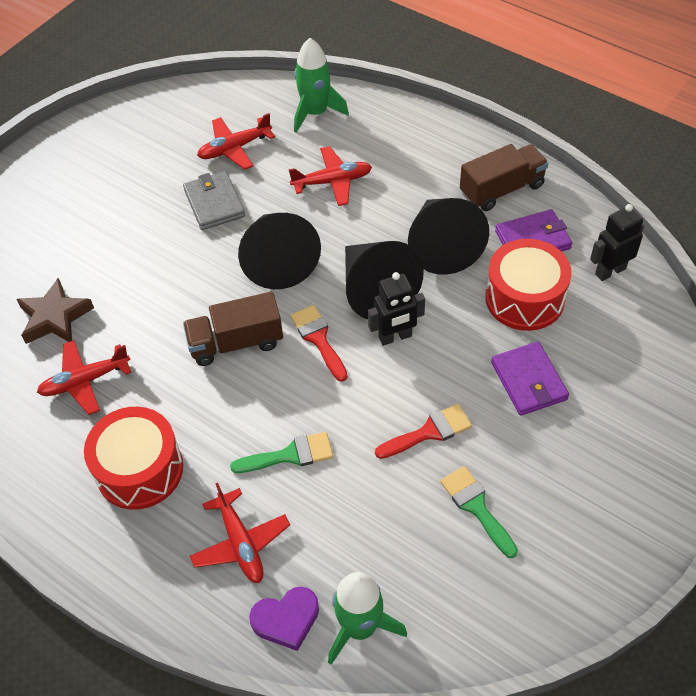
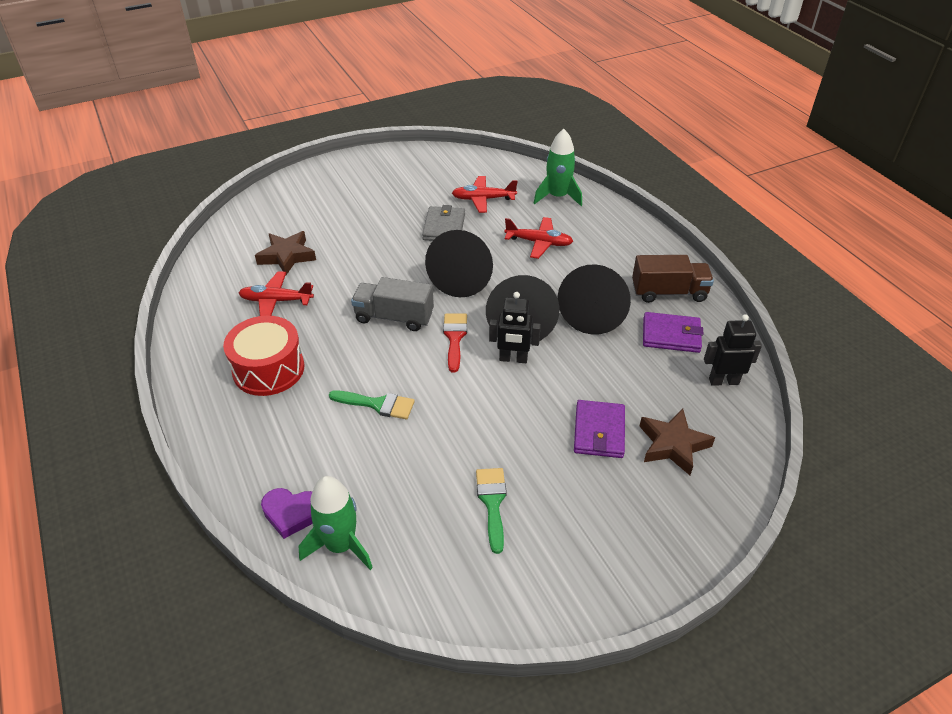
camera: 25 degrees right, 10 degrees down
brown truck [183,292,283,366] -> grey truck [351,277,434,331]
red plane [190,483,290,583] -> none
red brush [375,404,472,459] -> none
red drum [485,239,572,331] -> none
none -> brown star [639,409,715,475]

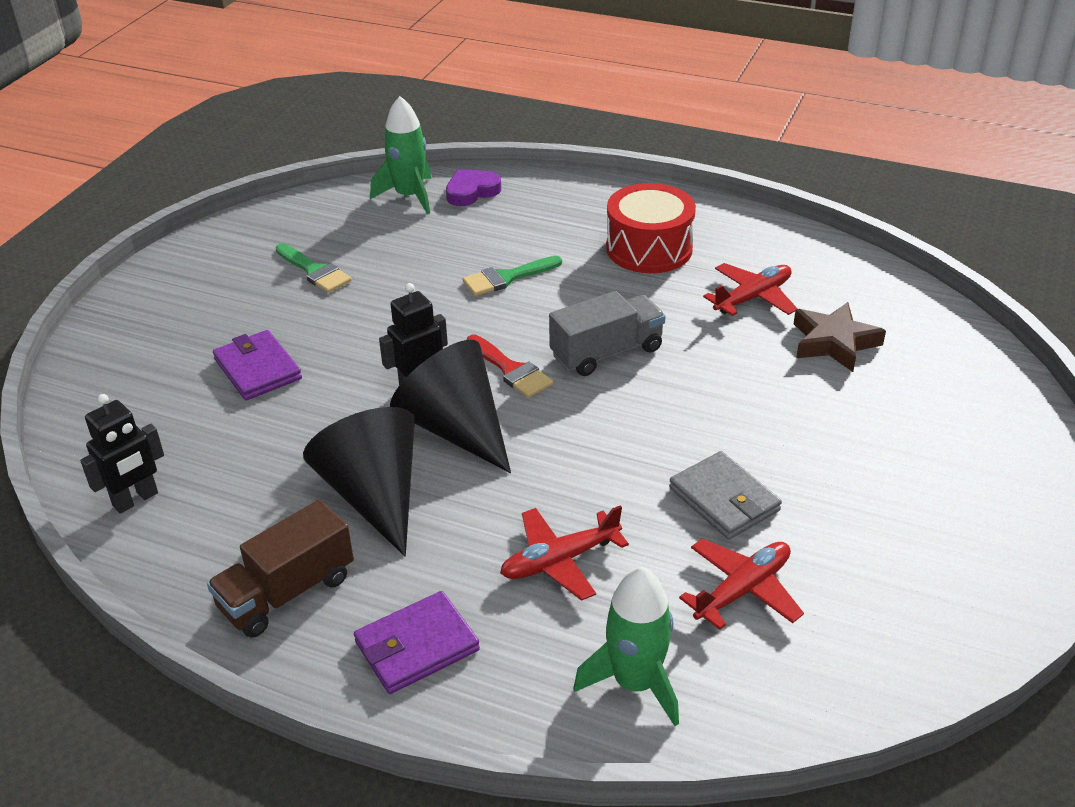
camera: 140 degrees right, 5 degrees down
black cone [425,230,493,297] -> none
brown star [639,409,715,475] -> none
purple wallet [643,312,704,353] -> purple wallet moved to [354,591,480,694]

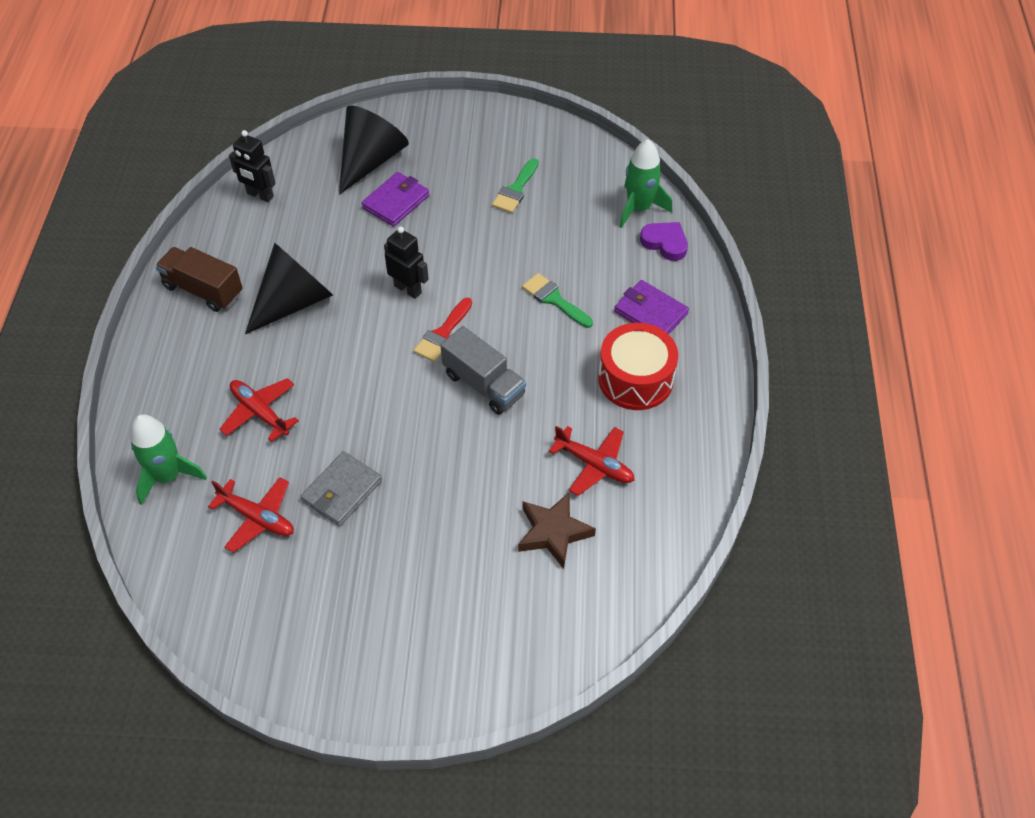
camera: 70 degrees right, 15 degrees up
purple wallet [354,591,480,694] -> purple wallet moved to [614,280,689,334]
black cone [390,340,511,473] -> black cone moved to [339,106,409,195]

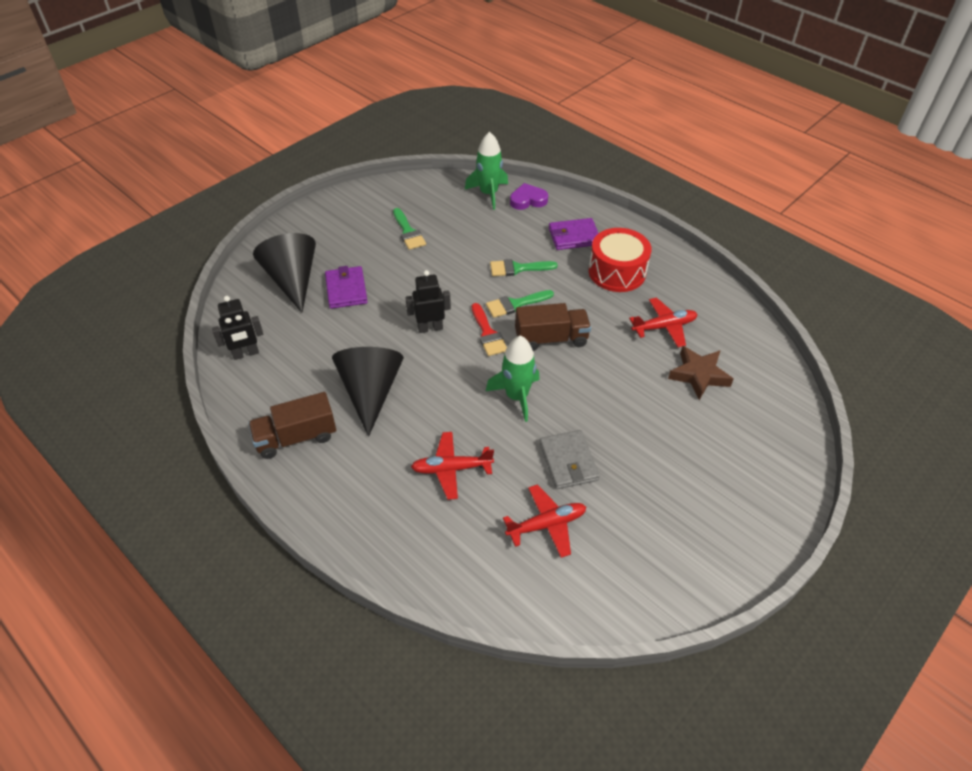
camera: 50 degrees left, 5 degrees down
green rocket [130,414,207,505] -> green rocket moved to [486,336,539,422]
grey truck [441,326,526,415] -> brown truck [515,303,591,351]
none -> green brush [486,290,554,318]

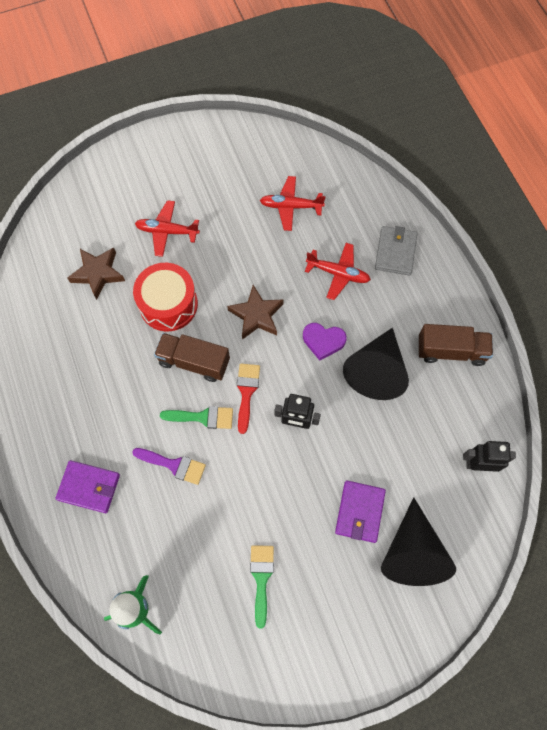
camera: 155 degrees left, 20 degrees up
green rocket [486,336,539,422] -> brown star [227,285,284,340]
green brush [490,259,558,276] -> purple brush [132,448,206,485]
purple heart [510,183,548,210] -> purple heart moved to [303,323,347,361]
grey wallet [539,430,600,489] -> grey wallet moved to [375,226,418,276]
red drum [589,228,651,292] -> red drum moved to [133,263,198,331]
red plane [629,297,698,347] -> red plane moved to [135,200,200,257]

